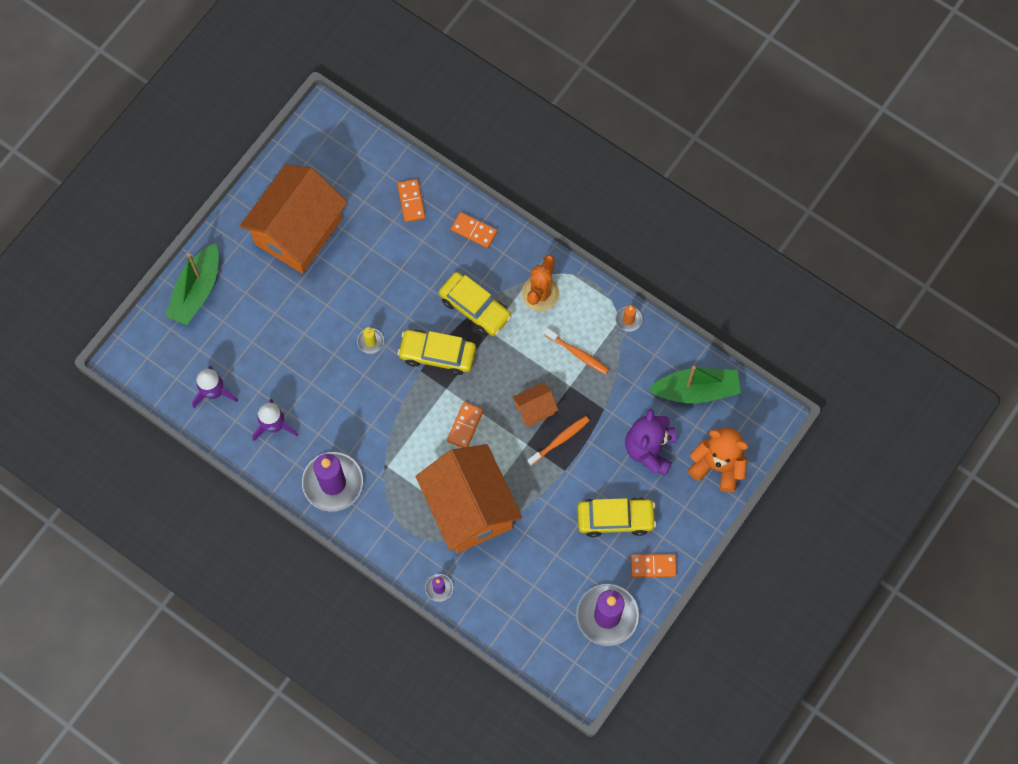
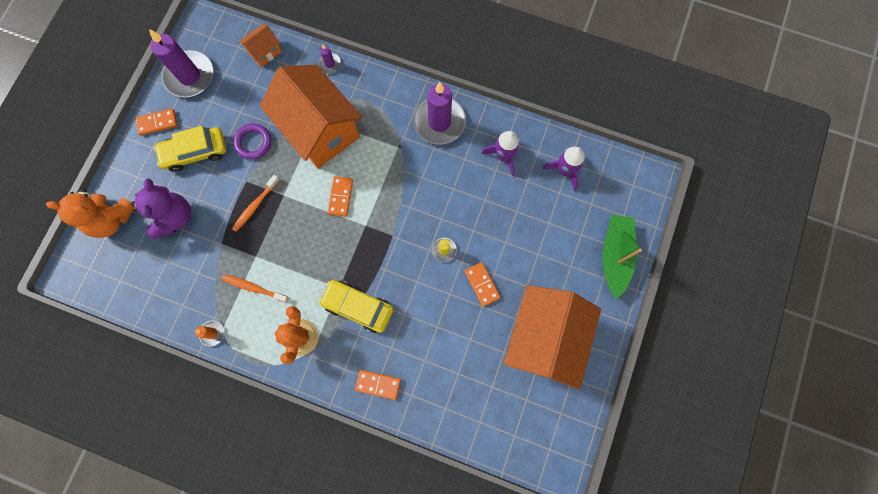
camera: 165 degrees right, 5 degrees up
orange domino [397,179,425,222] -> orange domino moved to [465,262,500,307]
yellow car [398,330,476,375] -> none
orange house [512,382,558,427] -> orange house moved to [239,24,282,67]
green boat [648,366,741,403] -> none
none -> purple ring [233,123,271,159]

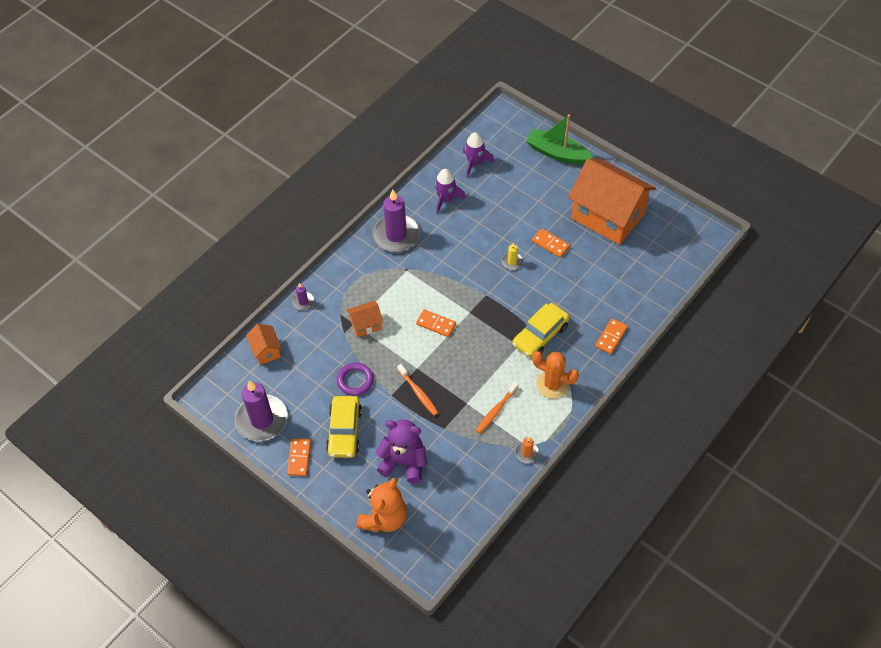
camera: 70 degrees left, 20 degrees down
orange house [260,65,362,169] -> orange house [347,301,383,337], size x0.43
orange domino [465,262,500,307] -> orange domino turned 45 degrees clockwise [532,228,570,258]

